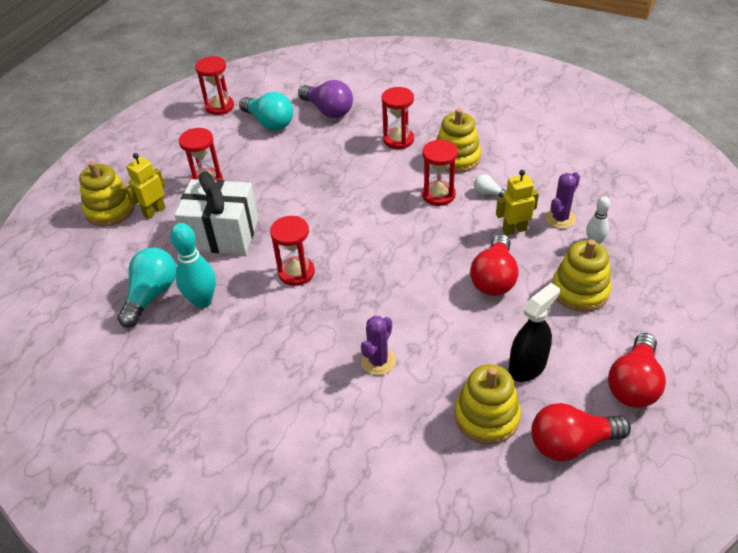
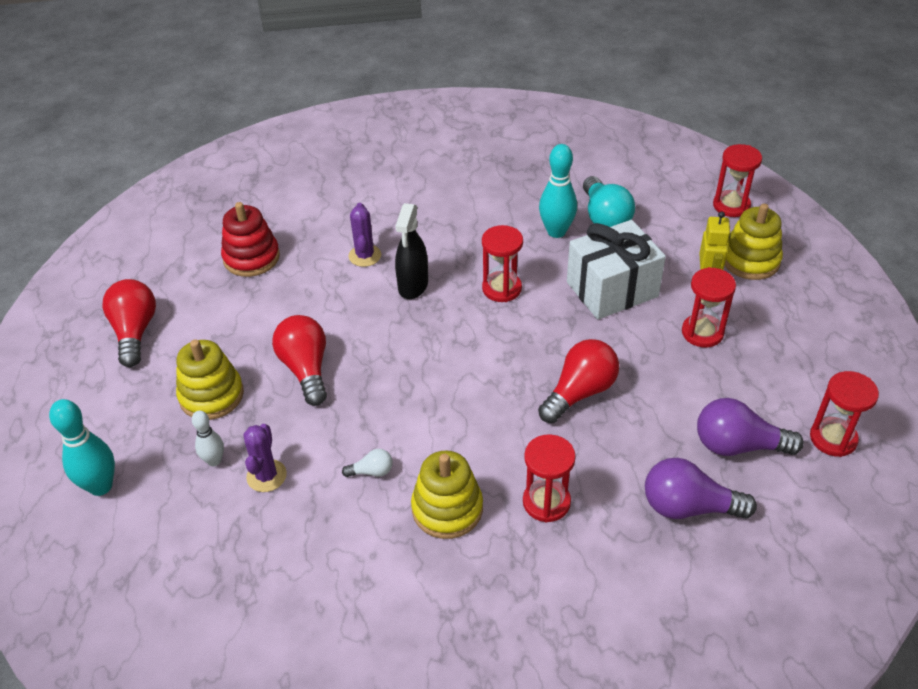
camera: 145 degrees right, 0 degrees up
turquoise light bulb [239,92,293,131] -> purple light bulb [697,398,804,456]
red hourglass [422,139,458,206] -> red hourglass moved to [713,144,762,217]
yellow stacking toy [455,364,521,445] -> red stacking toy [221,202,280,277]
yellow robot [496,170,539,235] -> none
black spray bottle [508,283,560,382] -> black spray bottle moved to [395,203,428,299]
red light bulb [531,403,631,461] -> red light bulb moved to [538,339,619,423]
none -> turquoise bowling pin [49,399,115,496]

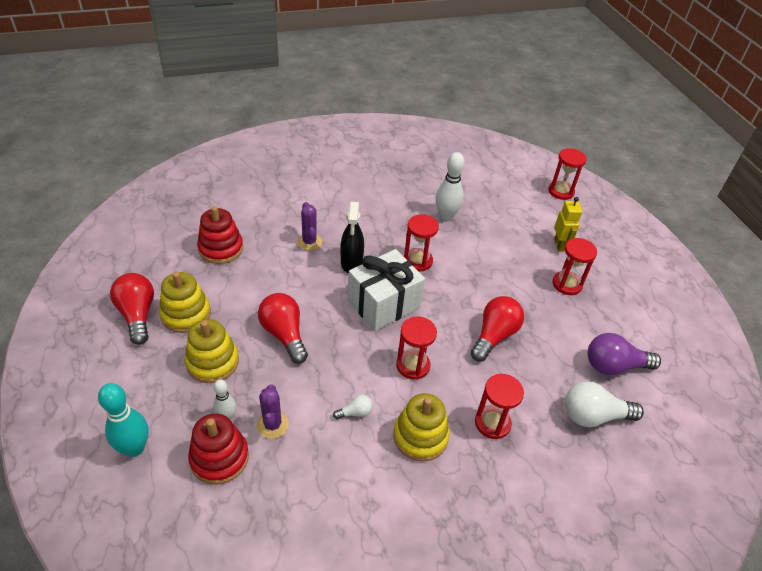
camera: 15 degrees left, 0 degrees up
turquoise bowling pin [539,144,577,238] -> white bowling pin [436,152,465,221]
white gift [567,220,666,320] -> white gift moved to [348,249,425,331]
turquoise light bulb [583,176,635,227] -> none
purple light bulb [645,458,757,519] -> white light bulb [565,381,644,427]
yellow stacking toy [724,204,783,280] -> yellow stacking toy moved to [159,272,211,333]
red hourglass [810,371,879,457] -> red hourglass moved to [396,317,437,380]
none -> red stacking toy [188,414,249,485]

